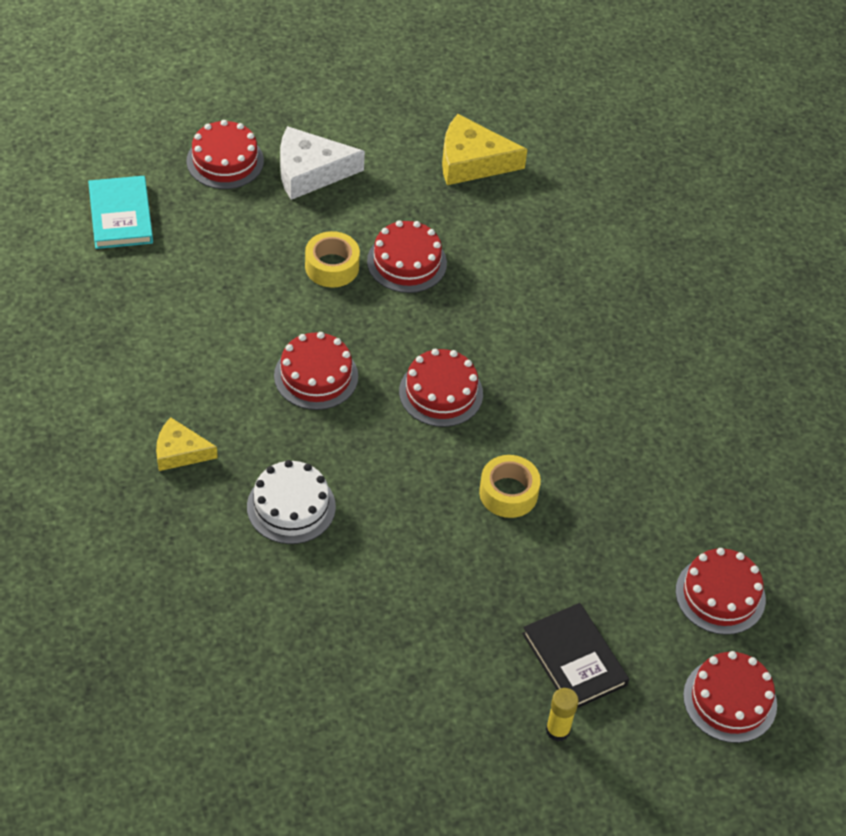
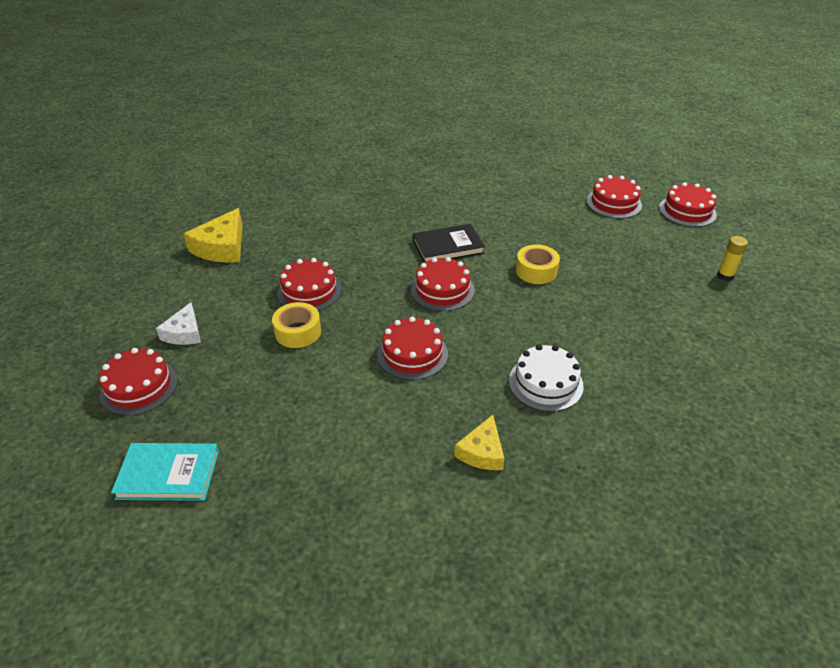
camera: 75 degrees left, 10 degrees down
white cheese [280,126,365,200] -> white cheese [156,302,201,345], size x0.63
black book [522,603,629,708] -> black book moved to [413,224,485,263]

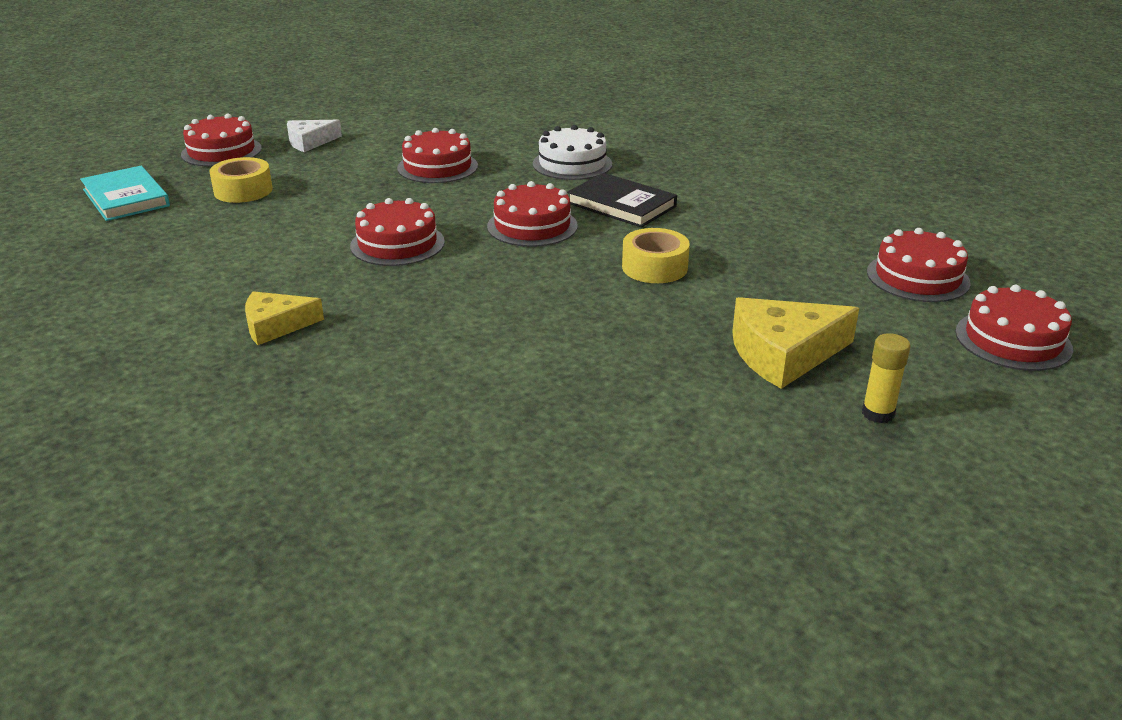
camera: 55 degrees right, 10 degrees down
yellow cheese [184,208,243,263] -> yellow cheese moved to [732,297,859,389]
yellow tape [272,302,321,348] -> yellow tape moved to [209,157,273,203]
white cake [509,345,584,412] -> white cake moved to [533,125,612,180]

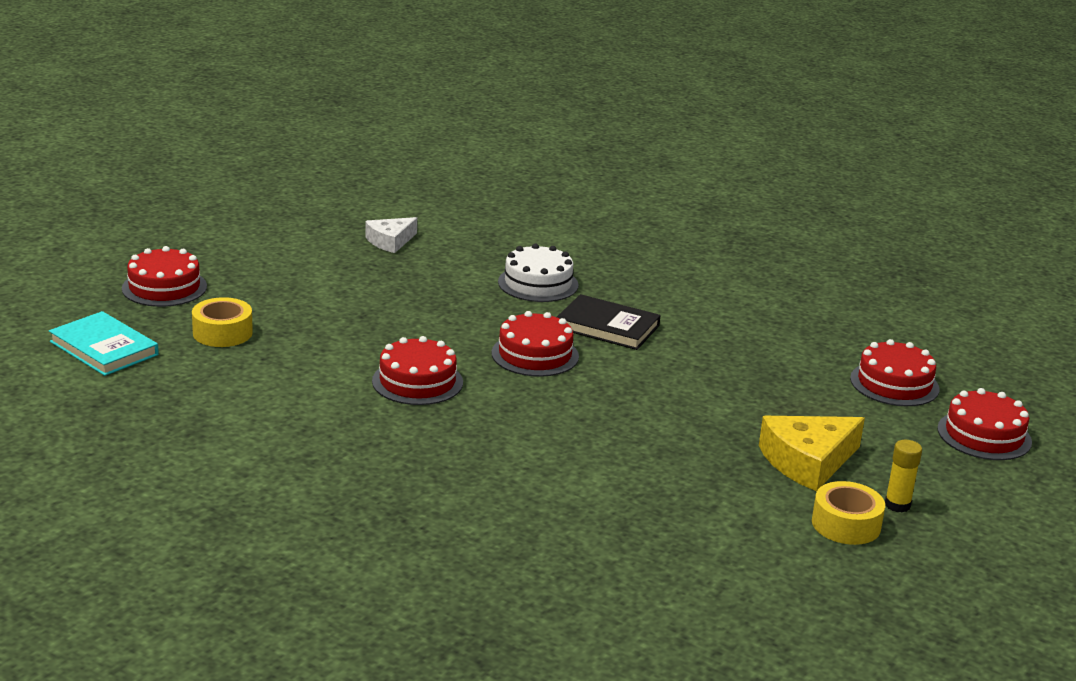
camera: 15 degrees left, 5 degrees down
yellow cheese [245,291,324,345] -> none
white cheese [287,120,342,152] -> white cheese moved to [365,217,417,253]
red cake [397,128,478,183] -> none
yellow tape [622,228,690,283] -> yellow tape moved to [812,481,885,545]

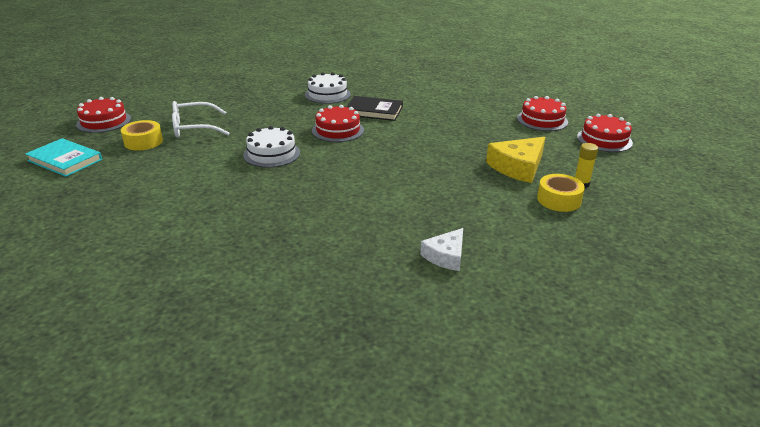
camera: 10 degrees left, 5 degrees up
white cheese [365,217,417,253] -> white cheese moved to [420,228,463,271]
red cake [372,336,463,405] -> white cake [243,126,300,168]
none -> white glasses [172,101,230,137]

